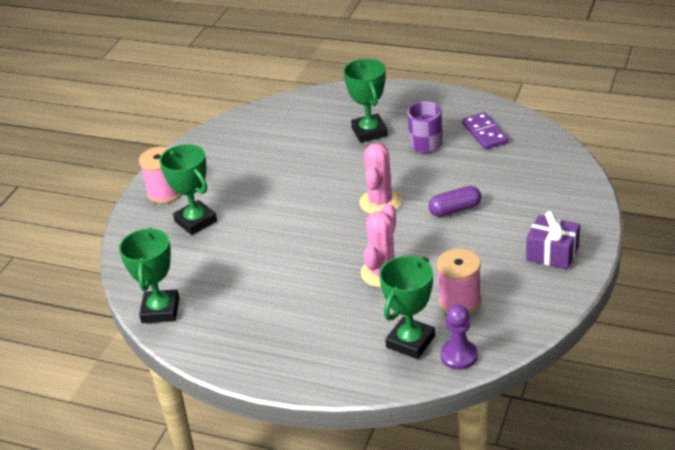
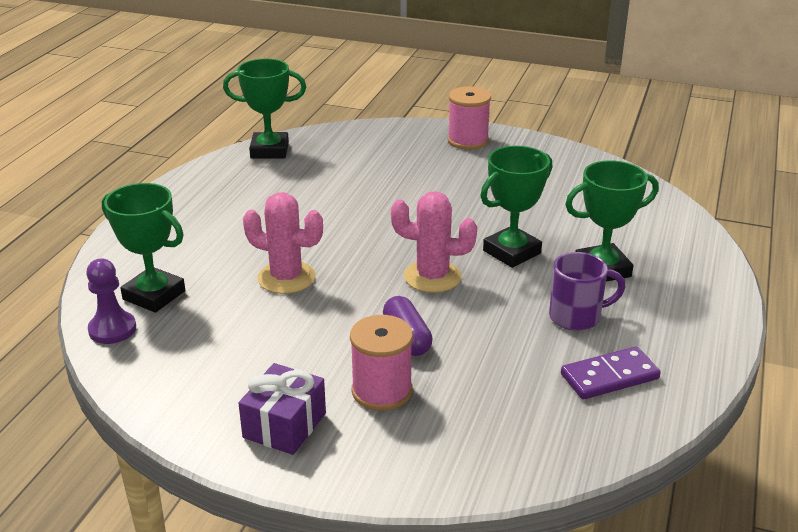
camera: 85 degrees right, 5 degrees down
green trophy [160,144,217,235] -> green trophy moved to [480,146,552,268]
pink spool [437,249,481,314] -> pink spool moved to [350,315,413,411]

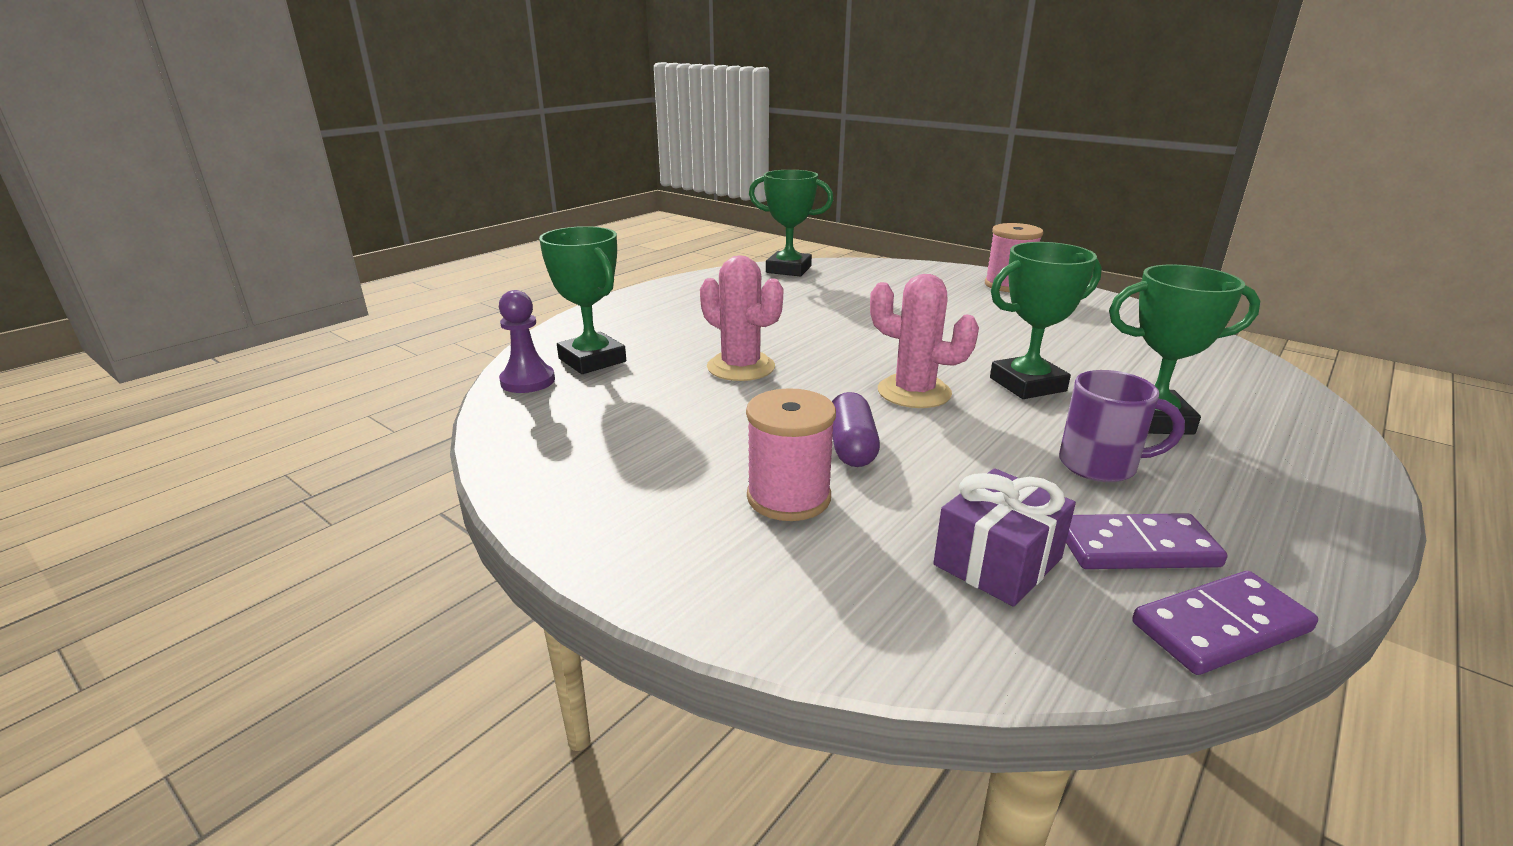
camera: 20 degrees right, 5 degrees down
purple gift [238,363,326,455] -> purple gift moved to [933,468,1076,607]
none -> purple domino [1132,571,1318,675]

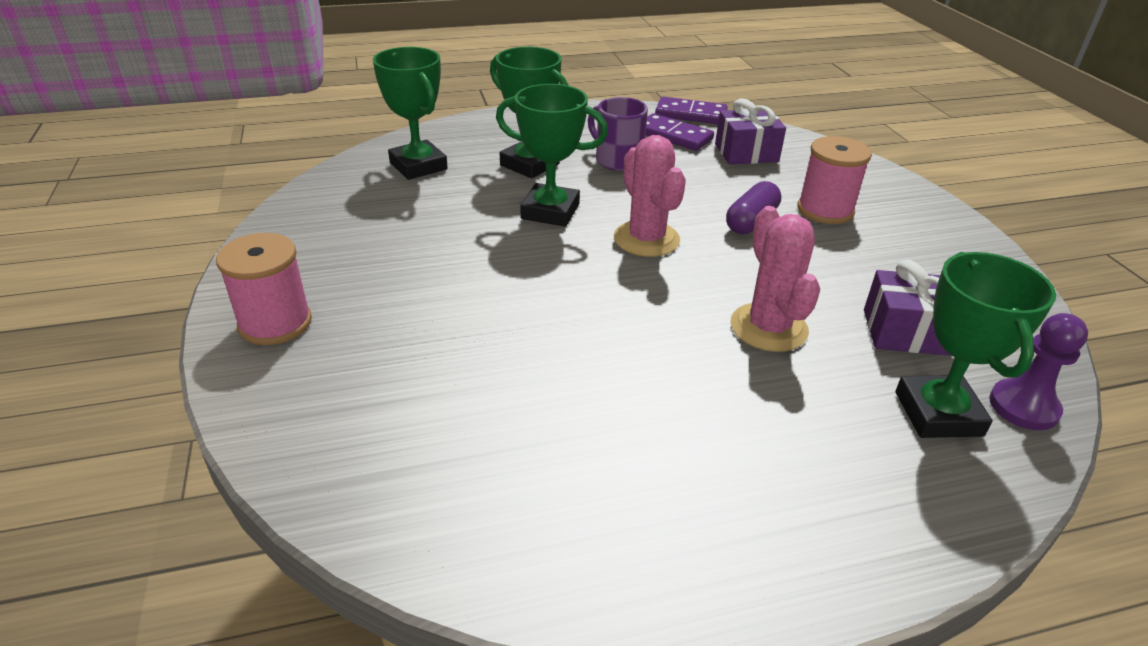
camera: 145 degrees left, 10 degrees up
green trophy [749,170,833,276] -> green trophy moved to [373,47,448,180]
none -> purple gift [864,260,951,356]

